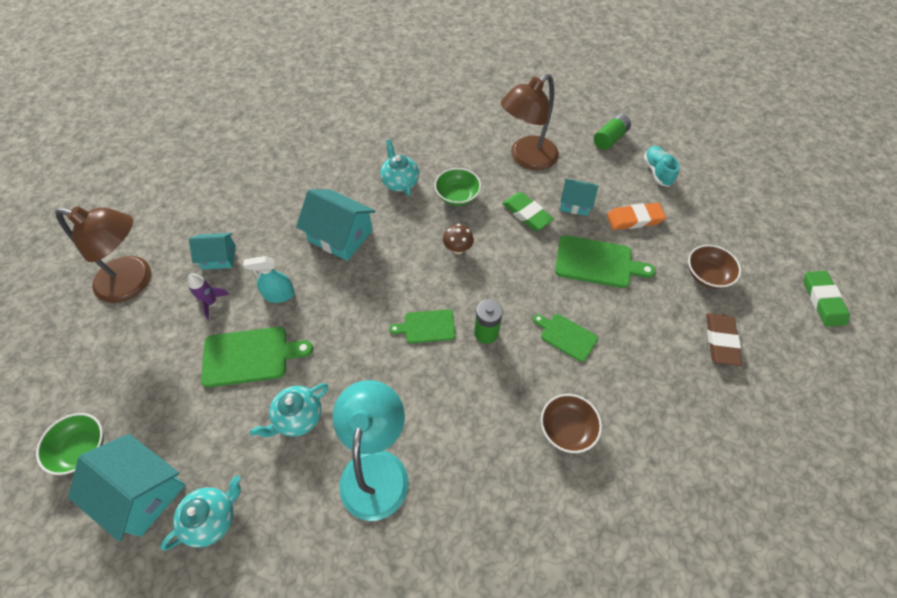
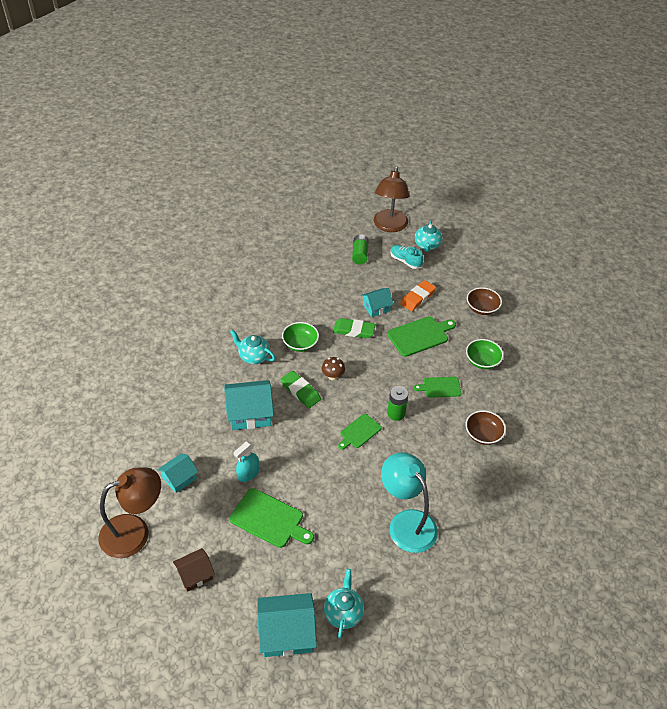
camera: 40 degrees left, 10 degrees down
green bowl [36,413,104,475] -> green bowl moved to [466,339,504,369]
purple rocket [188,273,229,320] -> none
green cutting board [201,327,313,388] -> green cutting board turned 75 degrees clockwise [229,488,314,548]
turquoise teapot [250,383,328,437] -> turquoise teapot moved to [415,221,442,252]
brown lamp [501,74,559,171] -> brown lamp moved to [374,166,409,232]
brown eraser [706,313,742,366] -> none
green eraser [804,271,850,327] -> green eraser moved to [280,371,321,408]
none -> brown house [173,548,215,592]

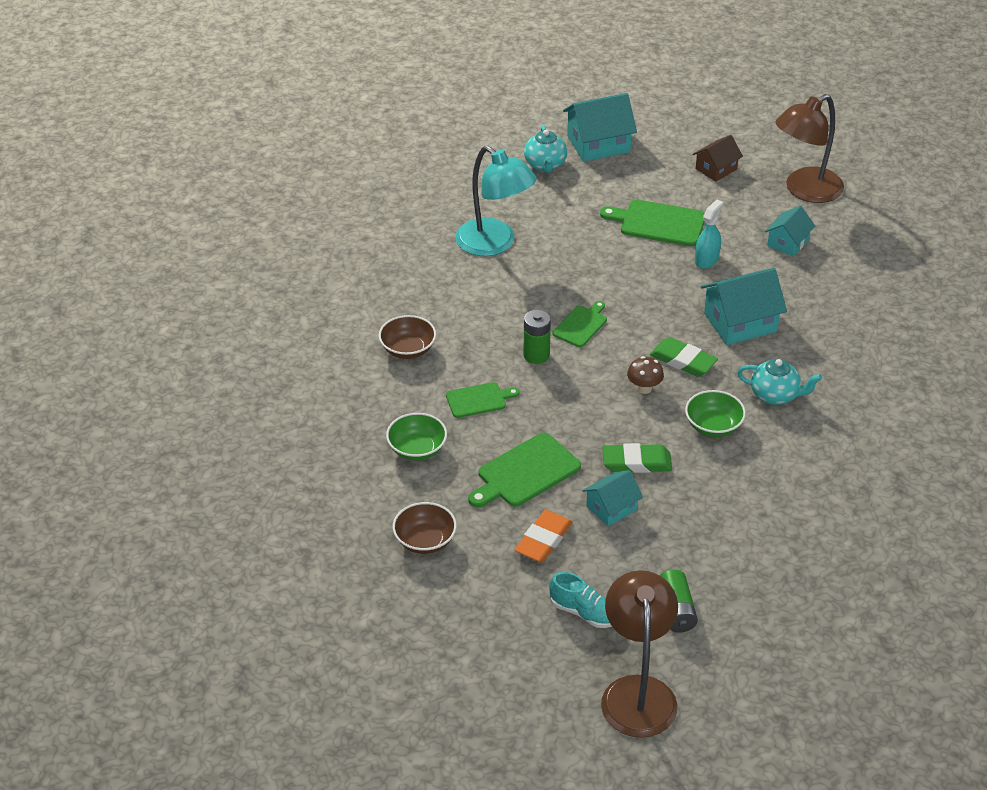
camera: 170 degrees right, 5 degrees down
turquoise teapot [415,221,442,252] -> none

